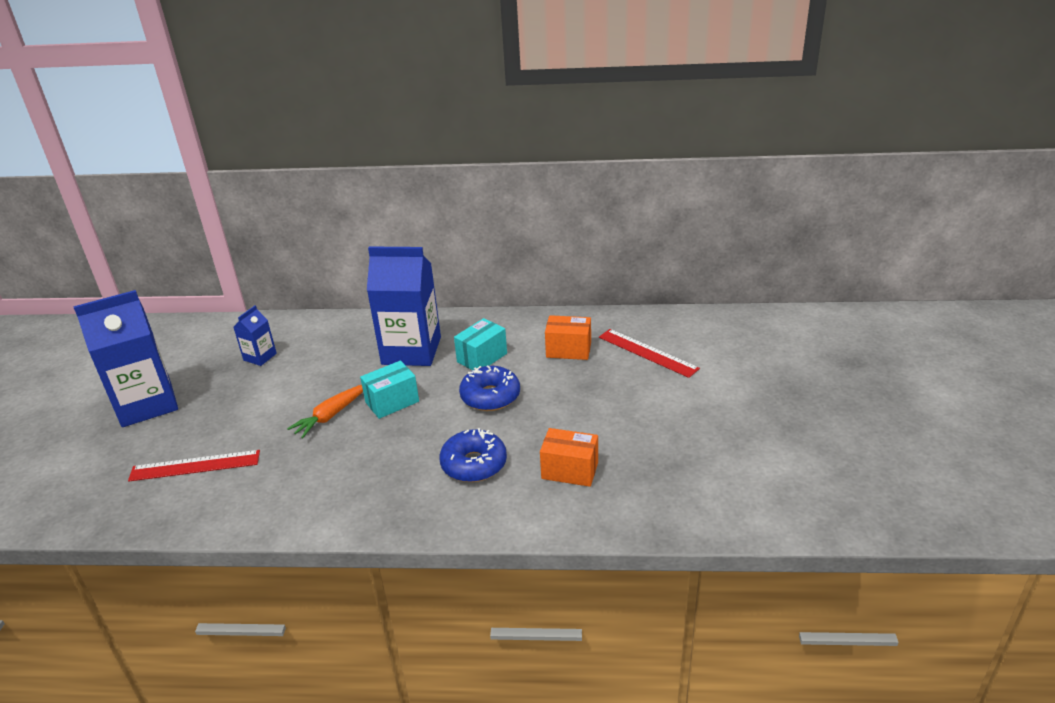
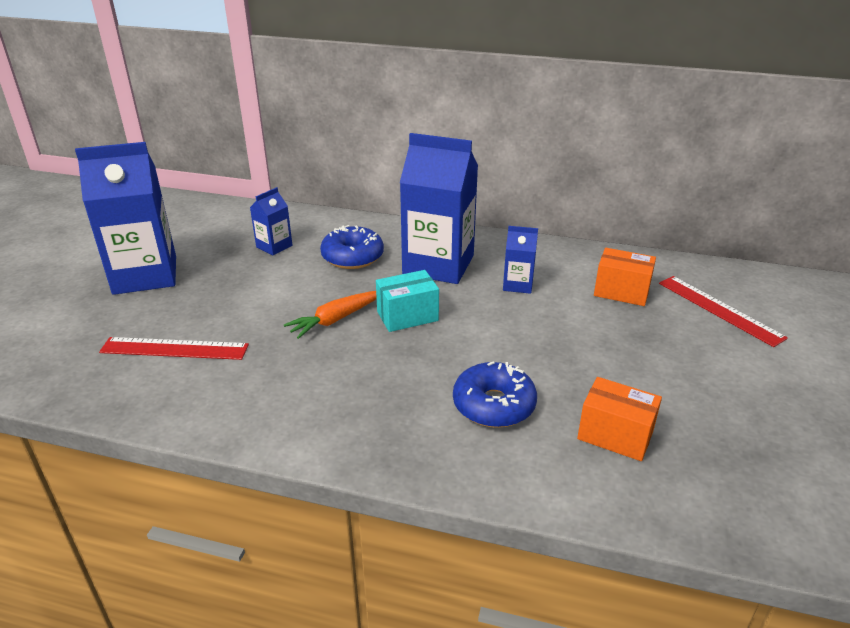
camera: 10 degrees right, 0 degrees up
turquoise box [454,318,507,370] -> blue carton [503,226,538,294]
blue donut [459,365,520,411] -> blue donut moved to [320,225,384,269]

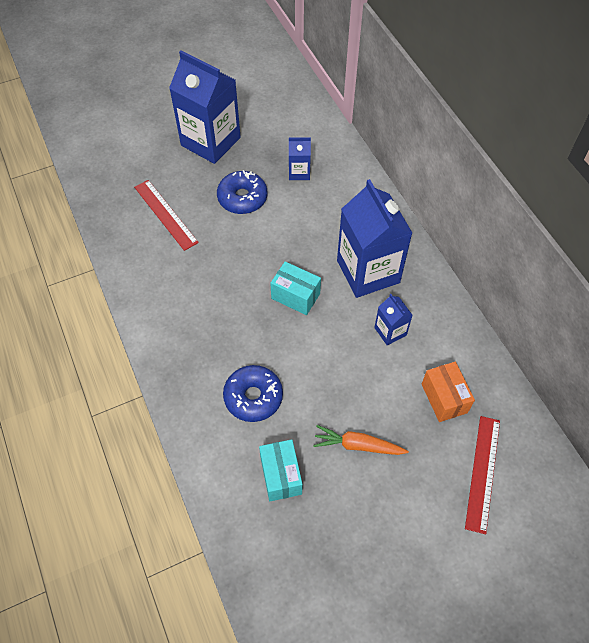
camera: 50 degrees right, 25 degrees up
orange carrot [284,291,377,339] -> orange carrot moved to [313,425,409,455]
blue donut [320,225,384,269] -> blue donut moved to [217,170,267,214]
orange box [577,377,662,461] -> turquoise box [259,439,303,501]

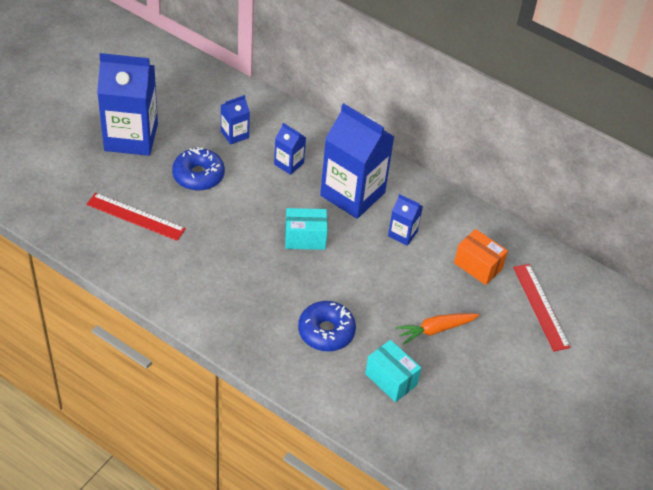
camera: 35 degrees left, 10 degrees down
none -> blue carton [274,123,306,175]

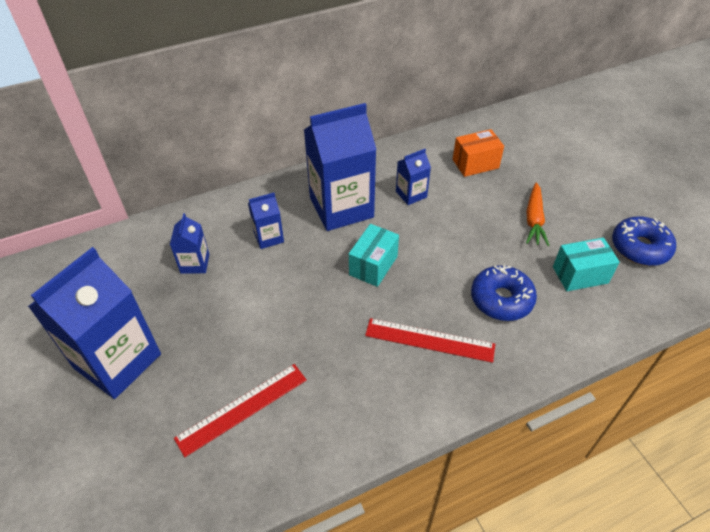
camera: 55 degrees left, 0 degrees up
blue donut [172,147,225,191] -> blue donut moved to [612,217,676,266]
red ruler [513,264,571,351] -> red ruler moved to [365,318,495,363]

